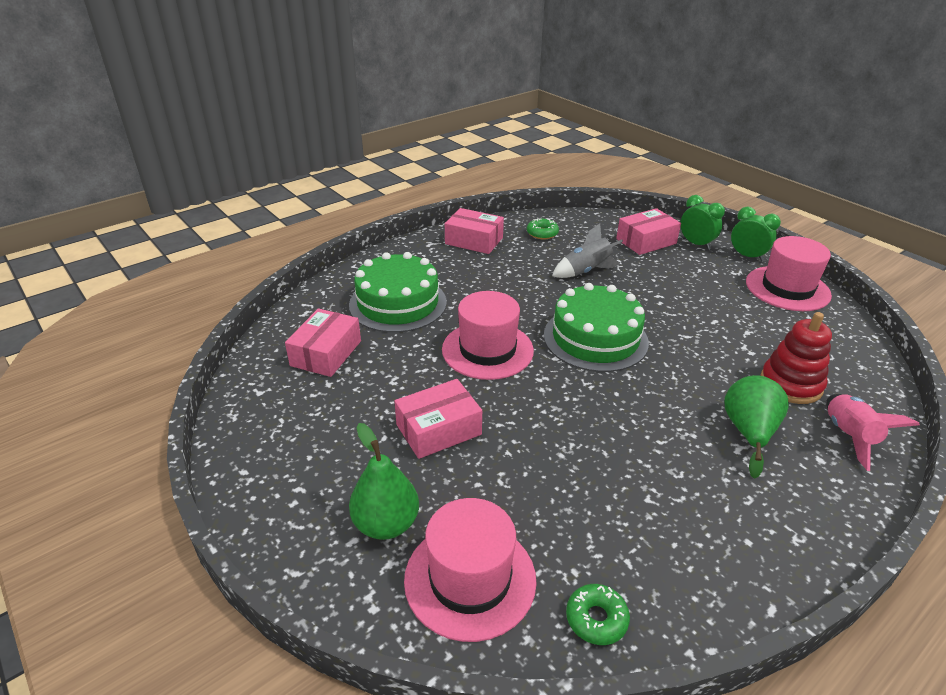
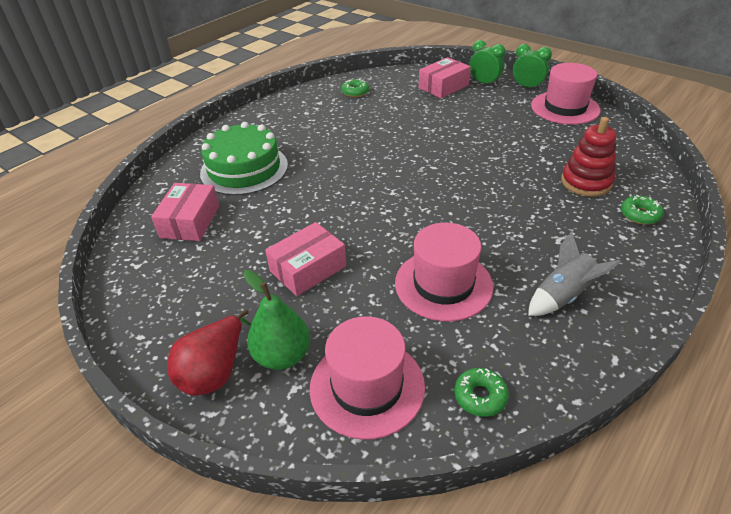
camera: 10 degrees left, 5 degrees up
pink hat [442,291,534,380] -> pink hat moved to [395,223,493,322]
pink box [445,208,504,254] -> none
green cake [544,283,649,372] -> none
grey rocket [552,224,623,278] -> grey rocket moved to [528,232,621,316]
green pear [724,375,789,479] -> none
pink rocket [826,394,920,471] -> green donut [621,195,664,225]
none -> red pear [168,309,251,396]

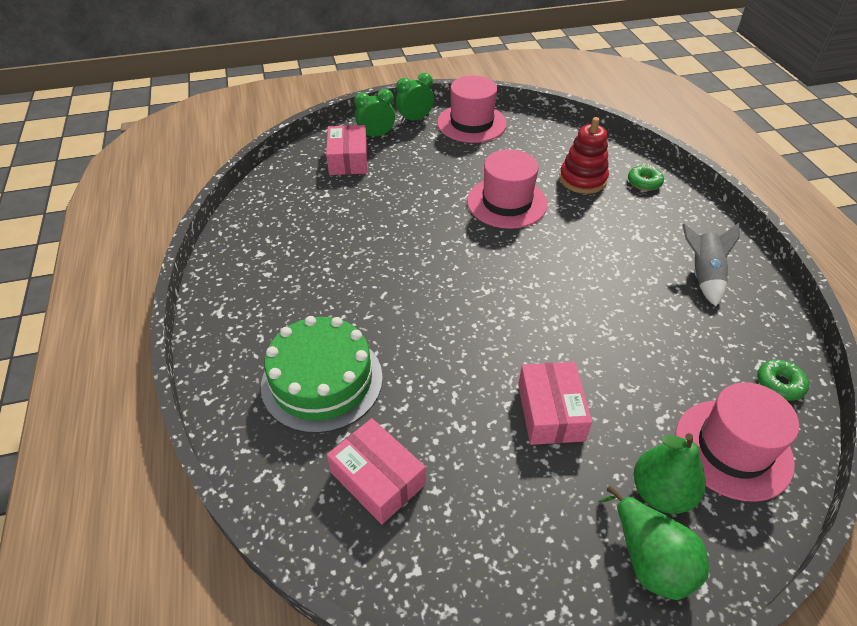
camera: 55 degrees left, 5 degrees up
red pear [168,309,251,396] -> green pear [598,486,709,600]
green donut [341,79,369,97] -> none
pink hat [395,223,493,322] -> pink hat moved to [467,149,547,229]

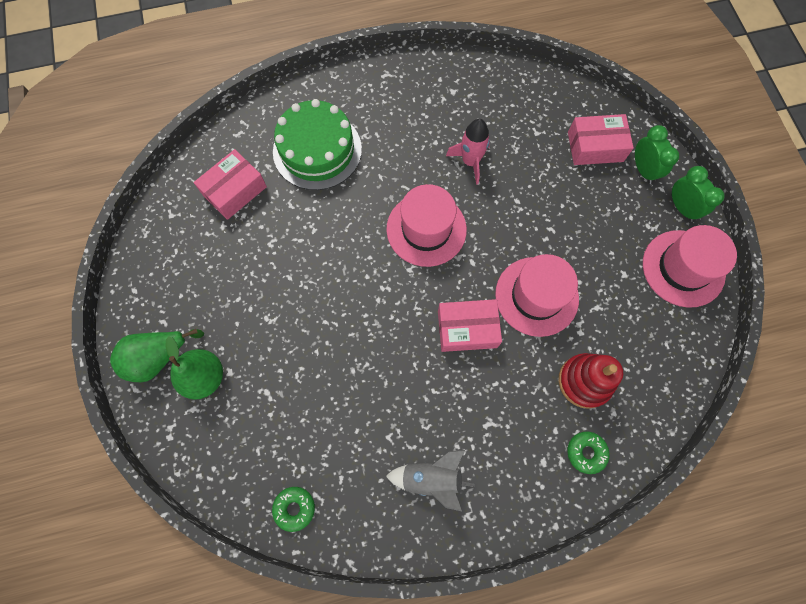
camera: 90 degrees right, 25 degrees up
pink box [518,362,592,445] -> pink box moved to [438,299,502,352]
pink hat [675,382,799,502] -> pink hat moved to [386,184,467,267]
none -> pink rocket [446,119,490,185]

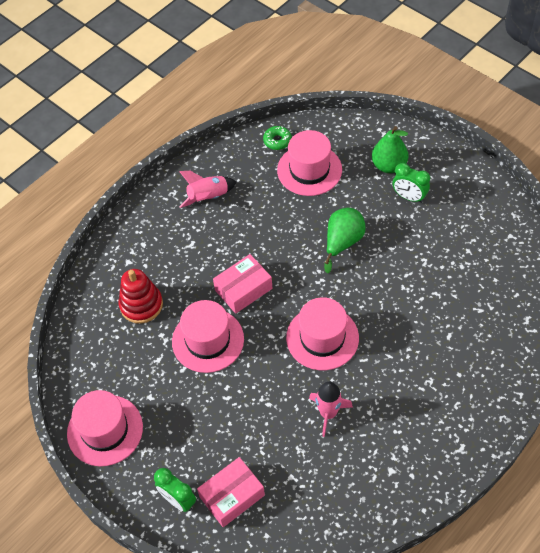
camera: 150 degrees right, 15 degrees down
green pear [110,329,204,382] -> green pear moved to [324,208,366,273]
pink box [194,149,267,220] -> none
green cake [273,99,362,190] -> none
grey rocket [386,450,475,511] -> pink rocket [179,171,236,208]
green donut [567,431,610,474] -> none
green clock [671,166,725,222] -> green clock moved to [392,163,430,203]
none -> pink hat [277,130,342,196]

